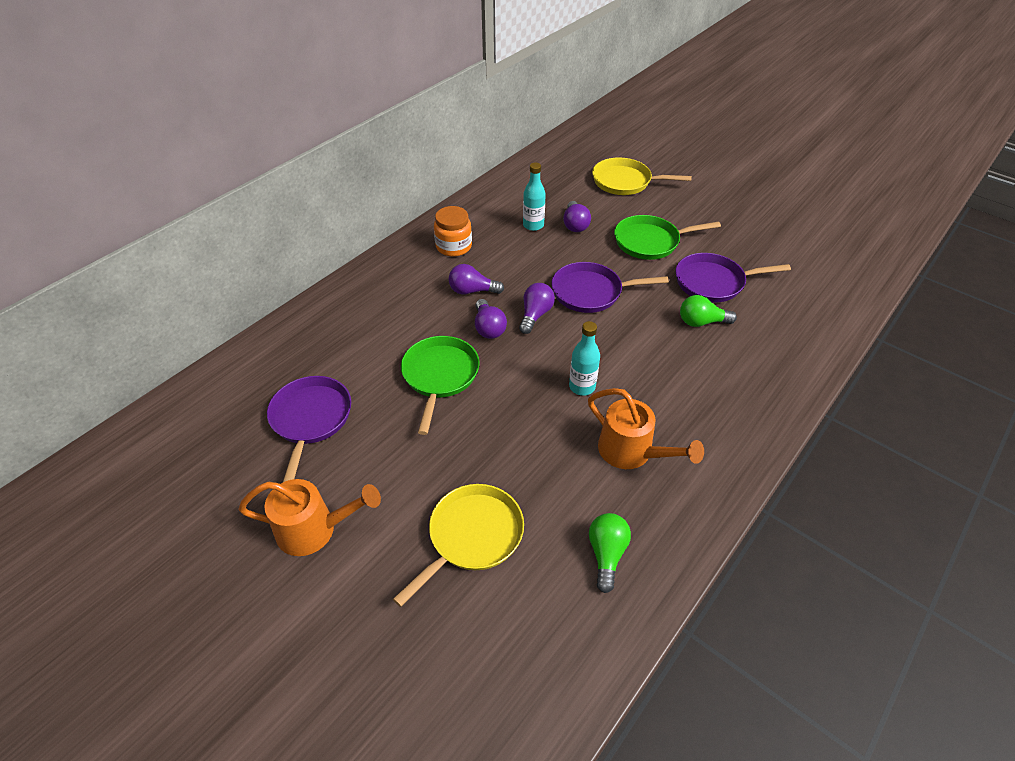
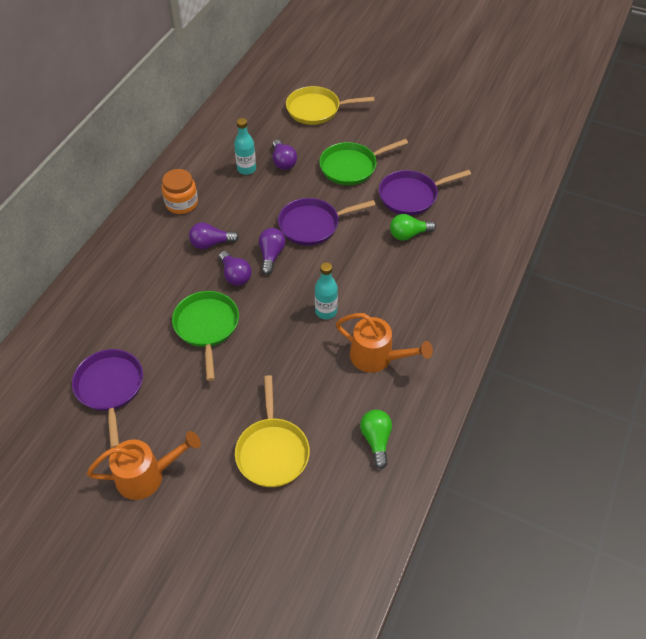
camera: 15 degrees left, 5 degrees up
yellow pan [393,484,524,607] -> yellow pan turned 150 degrees clockwise [235,375,310,487]

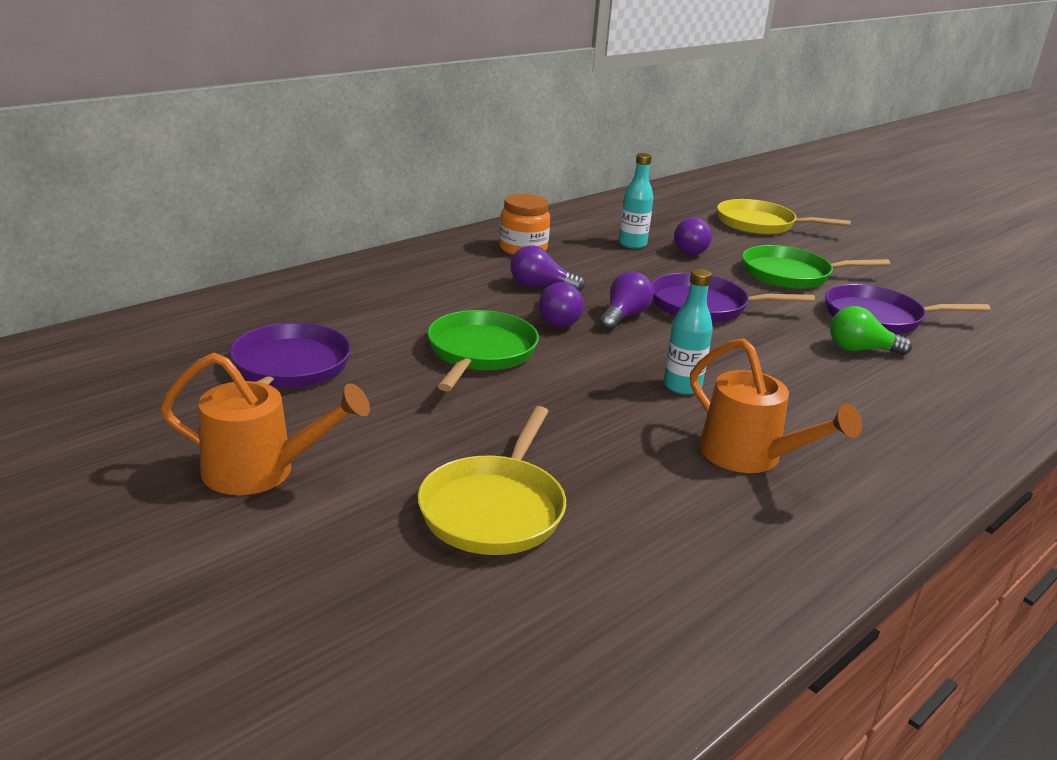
camera: 20 degrees right, 25 degrees down
green light bulb [360,410,392,469] -> none

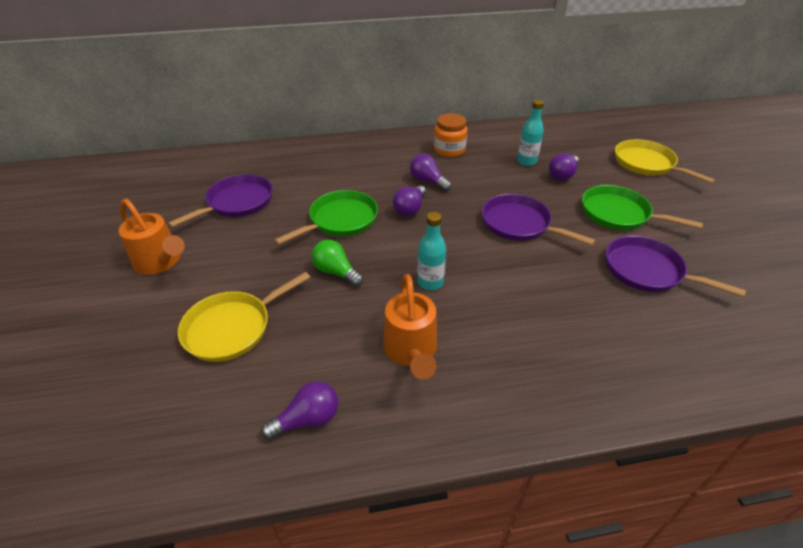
camera: 35 degrees right, 15 degrees up
purple light bulb [600,271,654,330] -> purple light bulb moved to [261,381,338,440]
green light bulb [830,306,912,355] -> green light bulb moved to [312,240,363,287]

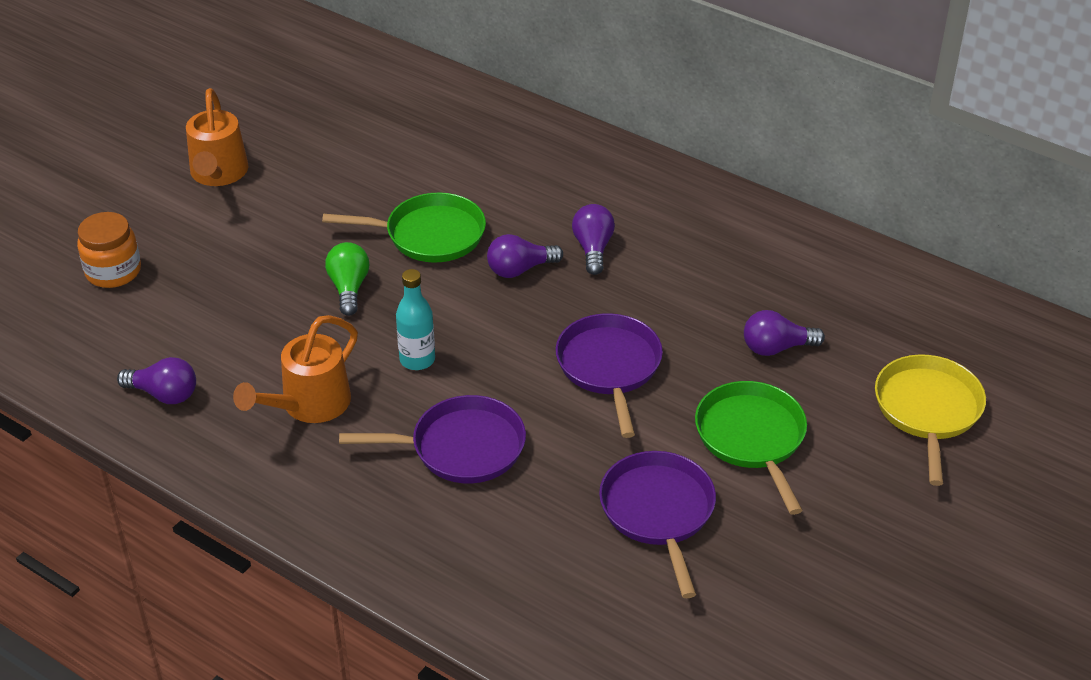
camera: 45 degrees right, 0 degrees up
purple pan [168,174,273,228] -> purple pan moved to [339,395,526,483]
yellow pan [178,272,310,362] -> none
orange jar [434,113,468,157] -> orange jar moved to [77,212,141,288]
turquoise bottle [517,99,544,166] -> none

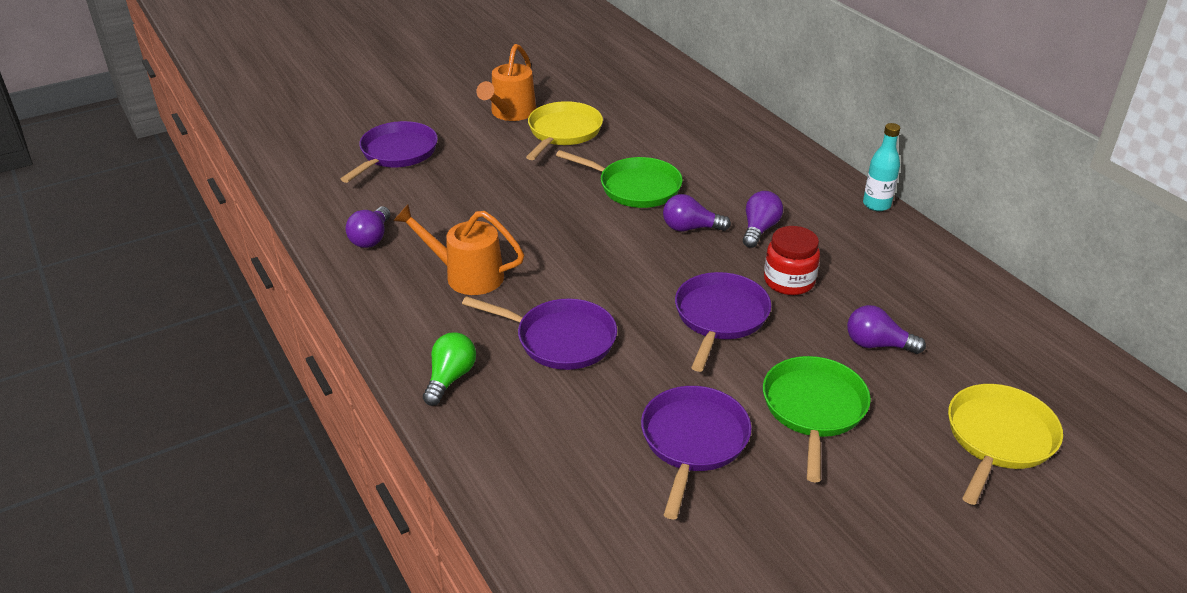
camera: 25 degrees right, 5 degrees down
orange jar [77,212,141,288] -> purple pan [341,121,438,183]
purple light bulb [117,357,196,404] -> purple light bulb turned 60 degrees clockwise [345,206,390,248]
orange watering can [233,315,358,423] -> orange watering can turned 45 degrees clockwise [393,205,524,295]
green light bulb [325,242,369,316] -> green light bulb moved to [423,333,476,406]
turquoise bottle [396,269,435,370] -> turquoise bottle moved to [863,123,900,211]
none -> yellow pan [526,101,603,160]
none -> red jar [764,226,820,295]

